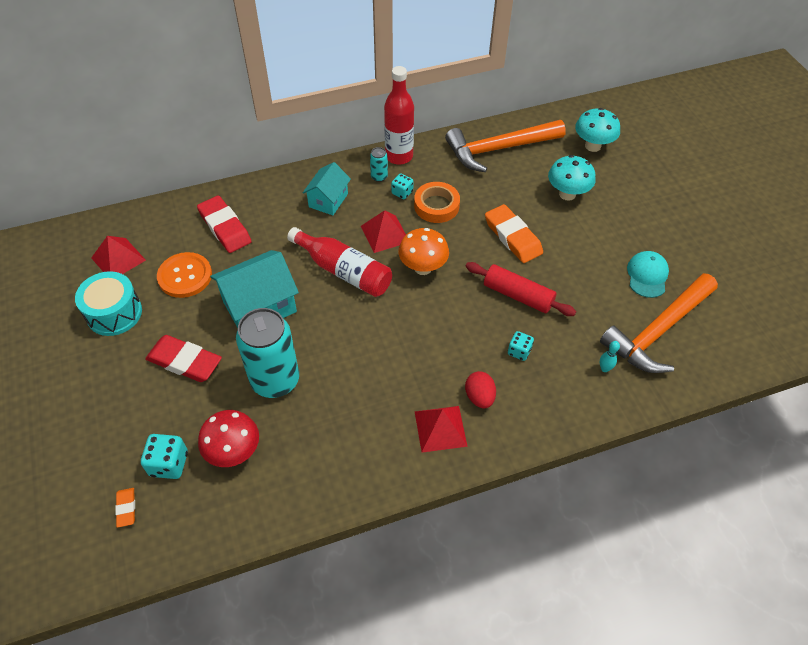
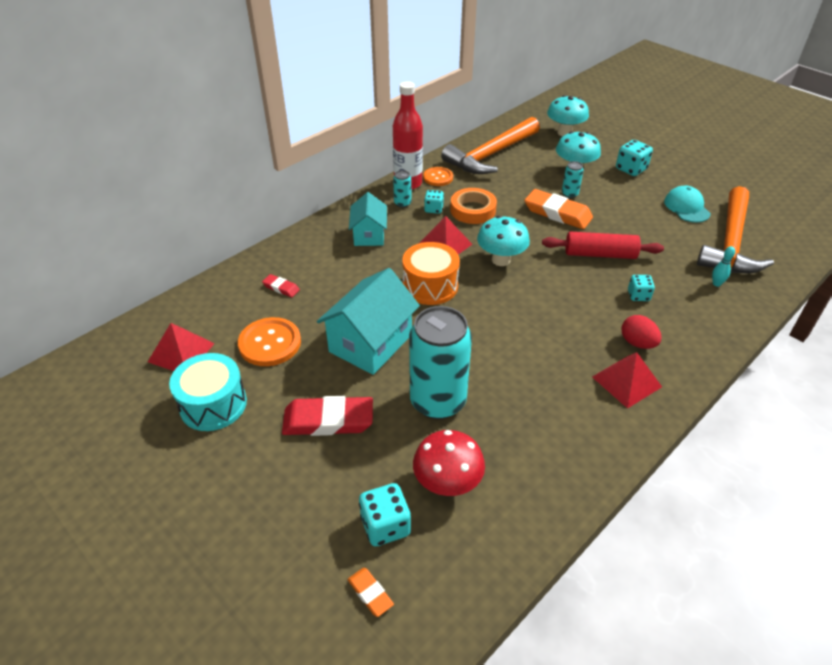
camera: 25 degrees left, 10 degrees down
red eraser [197,195,252,253] -> red eraser [262,274,300,297], size x0.49
red bottle [287,227,392,297] -> orange drum [402,242,460,305]
orange mushroom [398,228,449,275] -> turquoise mushroom [477,216,530,266]
none -> orange button [423,167,453,186]
none -> turquoise can [562,161,584,198]
none -> turquoise dice [616,140,653,176]

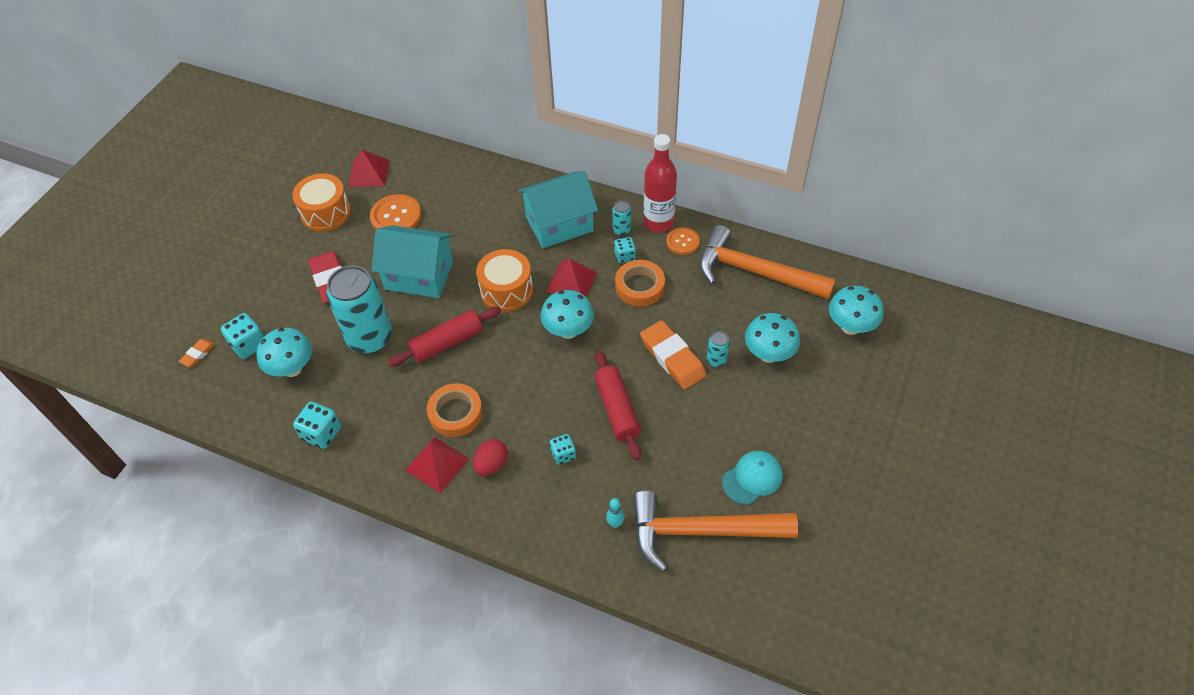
camera: 70 degrees right, 10 degrees up
turquoise drum [169,353,247,431] -> orange drum [292,173,351,232]
red eraser [262,274,300,297] -> none
turquoise house [349,192,387,246] -> turquoise house [518,171,598,248], size x1.60
red mushroom [413,430,485,496] -> turquoise mushroom [256,328,312,377]
orange eraser [525,189,593,229] -> orange eraser turned 45 degrees counterclockwise [640,320,707,389]
turquoise dice [616,140,653,176] -> turquoise dice moved to [293,401,341,449]
none -> red rolling pin [388,306,501,367]
none -> orange tape [427,383,483,437]

